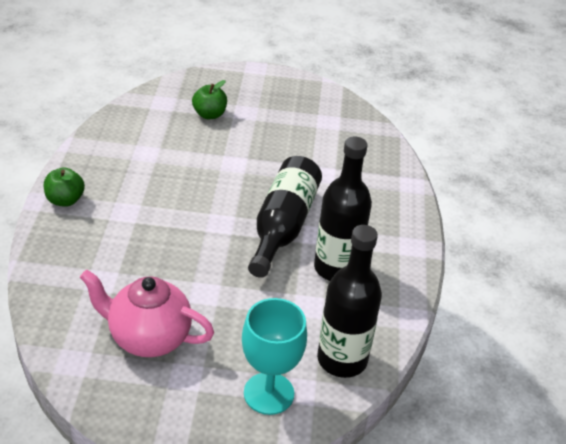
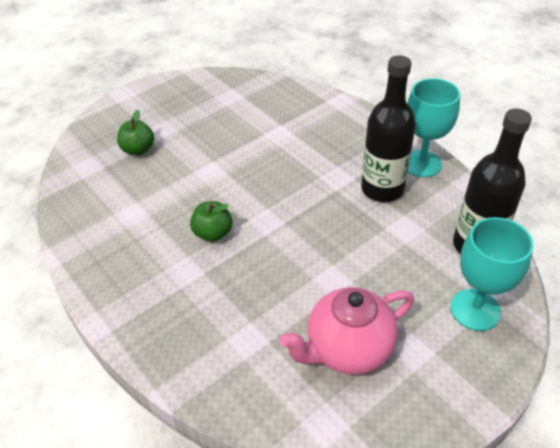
camera: 40 degrees left, 5 degrees up
green apple [44,167,85,207] -> green apple moved to [190,201,233,242]
black bottle [248,156,322,278] -> none
none -> turquoise goblet [407,78,460,177]

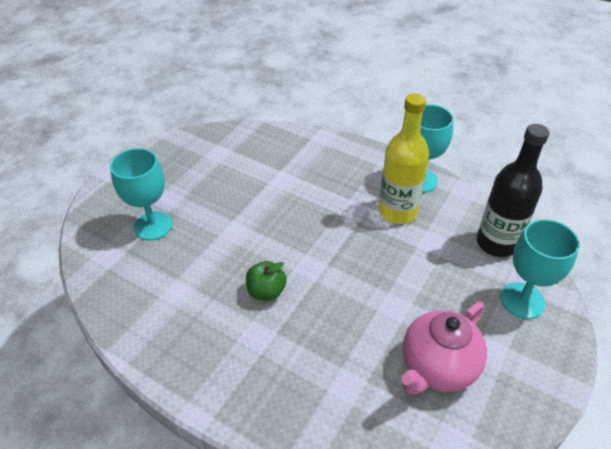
camera: 20 degrees left, 0 degrees up
green apple [117,110,154,155] -> turquoise goblet [110,148,172,240]
black bottle [361,55,416,202] -> yellow bottle [379,93,429,224]

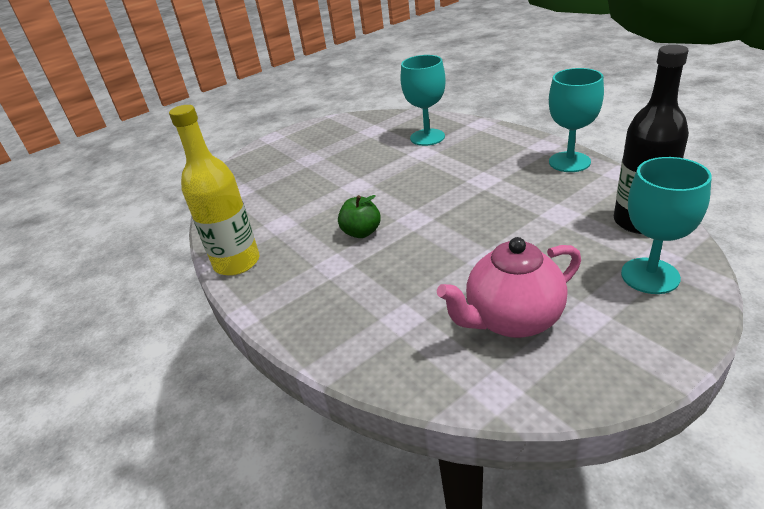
camera: 25 degrees right, 10 degrees down
turquoise goblet [110,148,172,240] -> turquoise goblet moved to [401,55,445,146]
yellow bottle [379,93,429,224] -> yellow bottle moved to [169,105,259,276]

